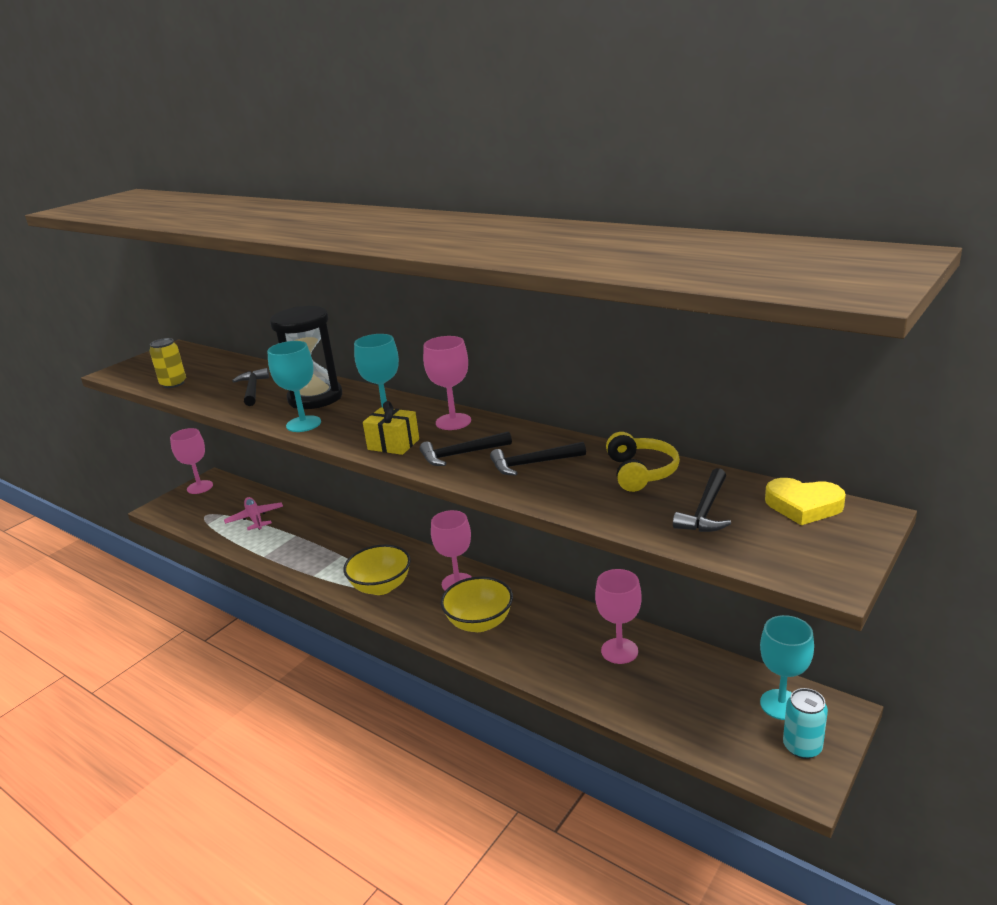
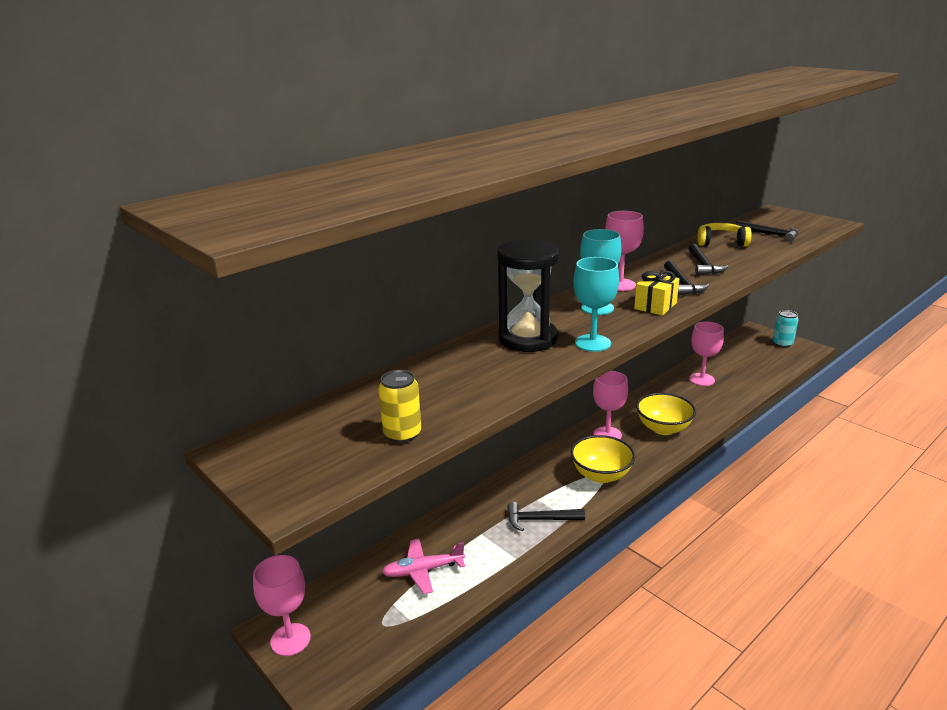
camera: 80 degrees left, 0 degrees up
black hammer [232,368,269,406] -> black hammer moved to [507,502,585,531]
turquoise goblet [760,615,814,720] -> none
yellow heart [765,478,846,525] -> none

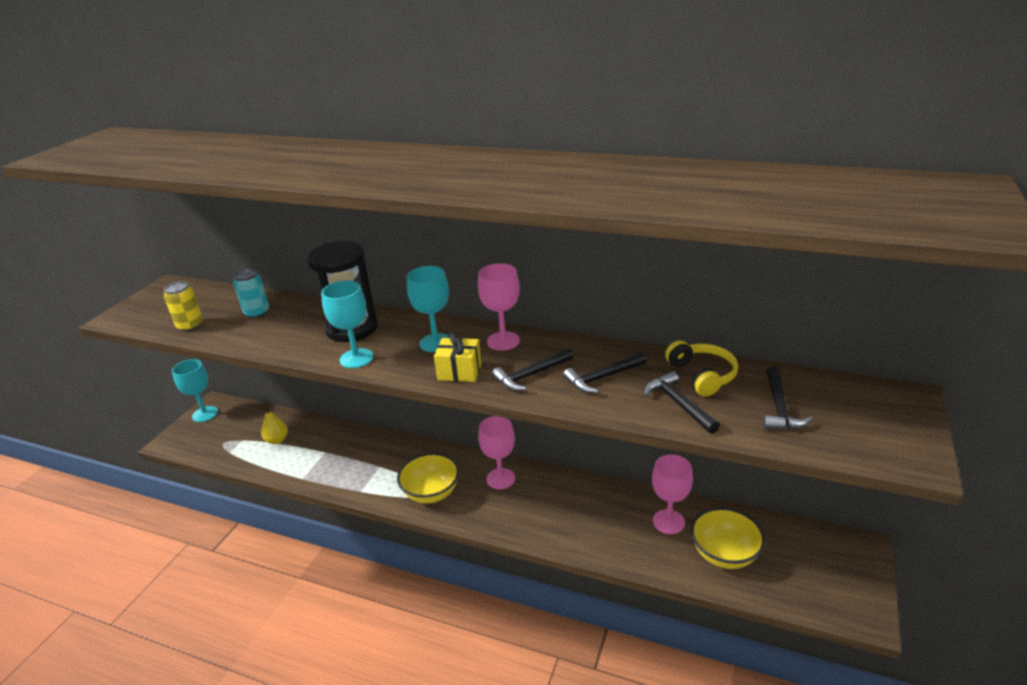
camera: 65 degrees right, 5 degrees up
pink goblet [253,555,311,656] -> turquoise goblet [172,359,218,422]
pink plane [382,539,465,594] -> yellow pear [261,406,288,444]
black hammer [507,502,585,531] -> black hammer moved to [644,371,720,434]
yellow bowl [636,393,696,435] -> yellow bowl moved to [691,507,765,569]
turquoise can [773,310,799,348] -> turquoise can moved to [233,269,269,318]

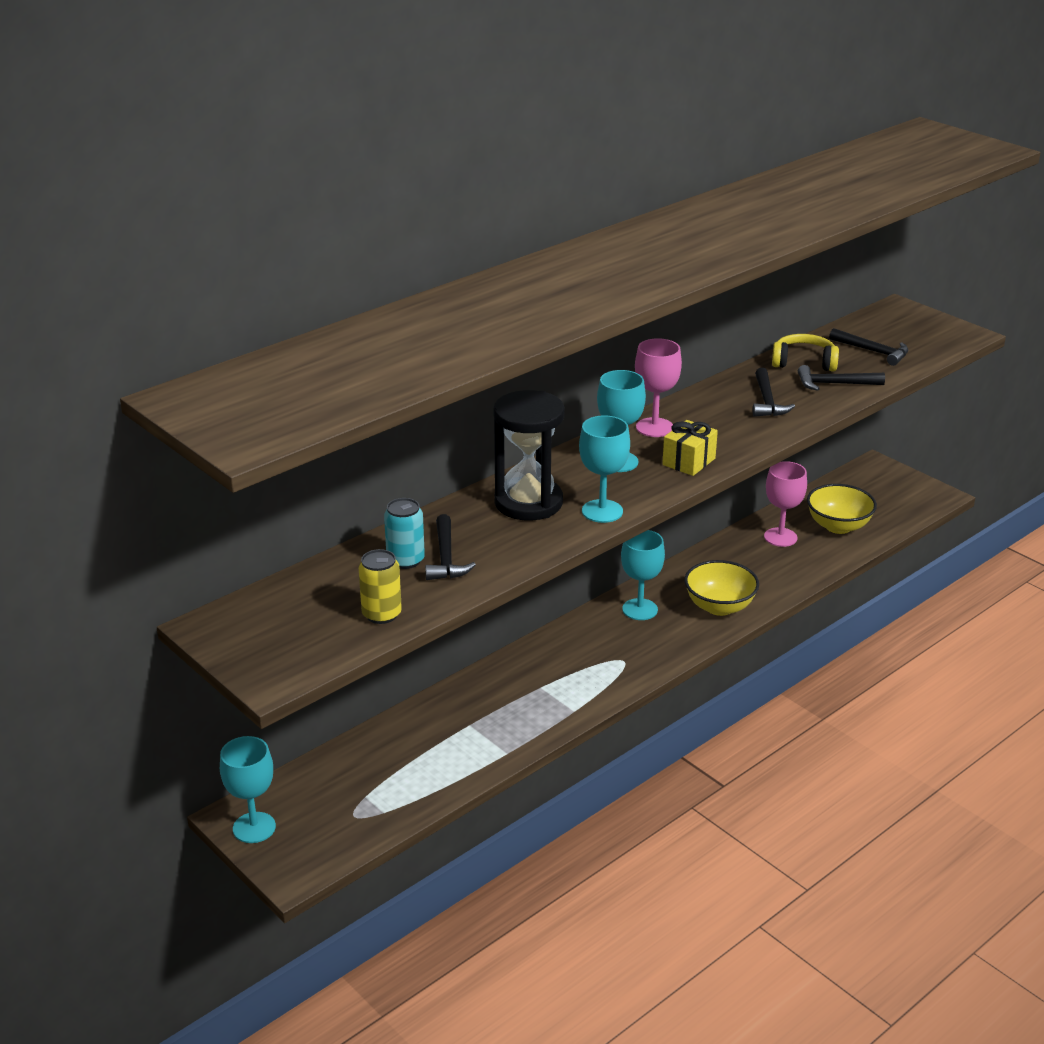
camera: 65 degrees left, 0 degrees up
yellow pear [261,406,288,444] -> none
yellow bowl [397,453,459,503] -> yellow bowl moved to [684,560,759,616]
pink goblet [478,416,515,489] -> turquoise goblet [621,530,665,620]
black hammer [492,348,573,391] -> black hammer moved to [425,514,476,580]

